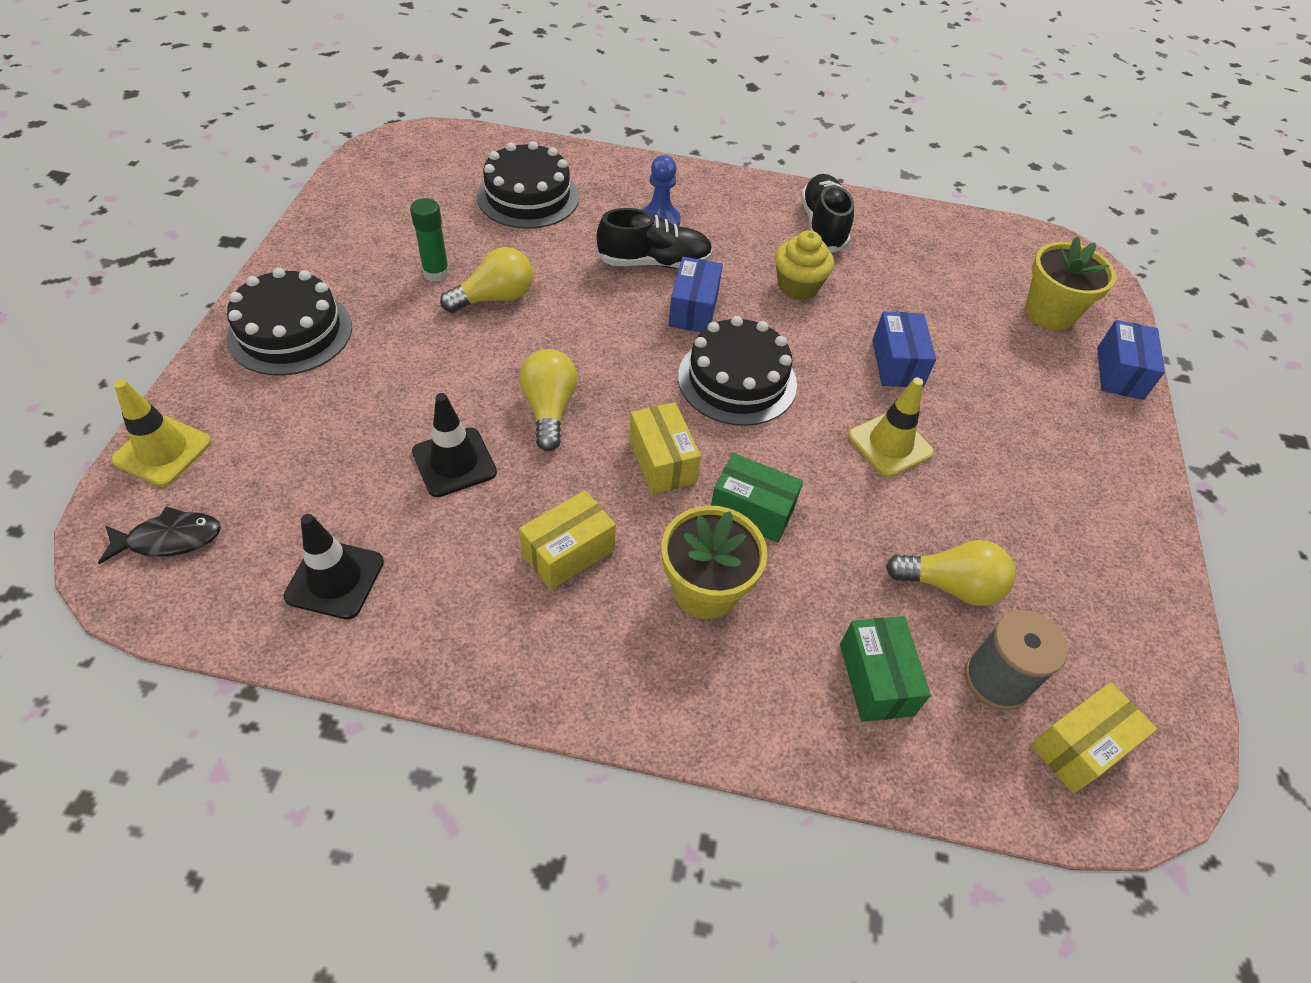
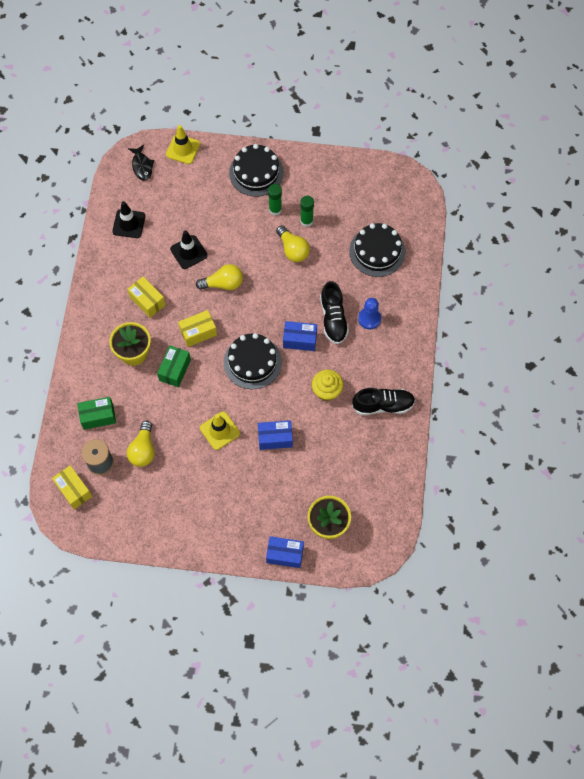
camera: 90 degrees right, 15 degrees up
none -> green glue stick [268,184,282,215]

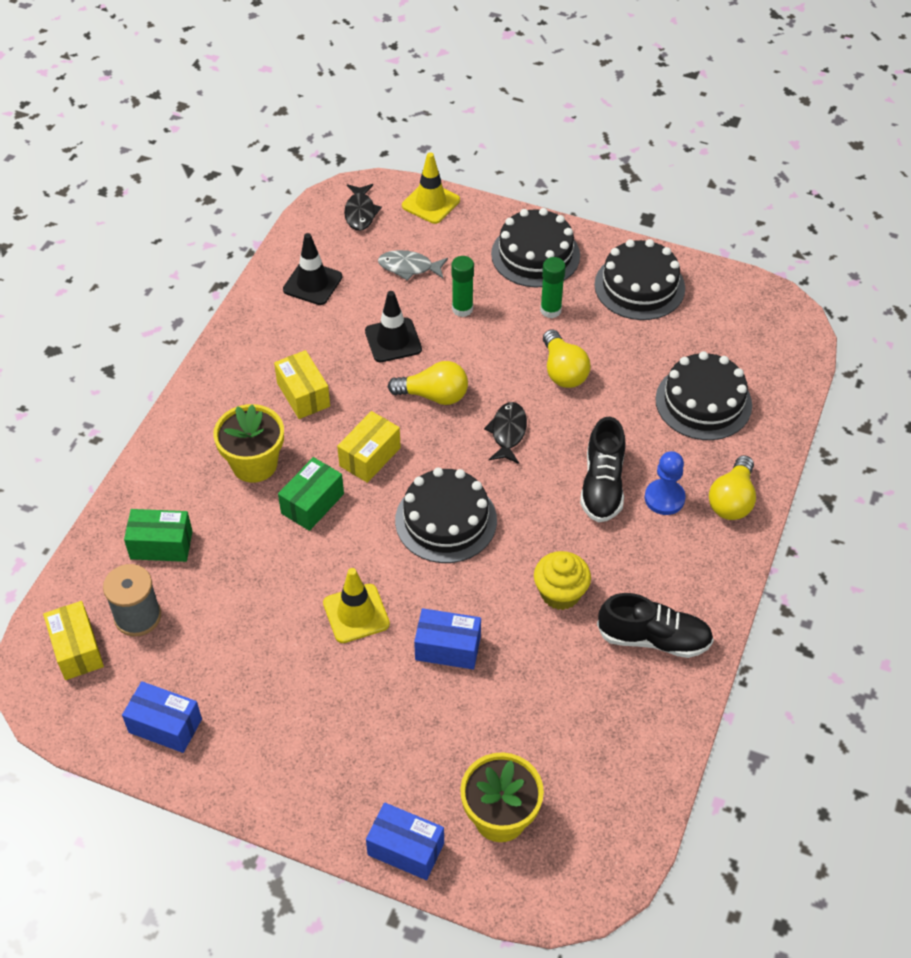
camera: 15 degrees right, 15 degrees down
yellow light bulb [127,421,155,467] -> yellow light bulb moved to [709,455,756,520]
yellow box [178,310,217,347] -> yellow box turned 45 degrees counterclockwise [337,411,401,483]
blue box [283,321,317,351] -> blue box moved to [122,681,202,753]
green glue stick [300,196,314,227] -> green glue stick moved to [451,256,474,317]
none -> grey fish [378,250,448,281]
none -> black fish [484,402,527,464]
none -> black cake [594,239,685,320]

